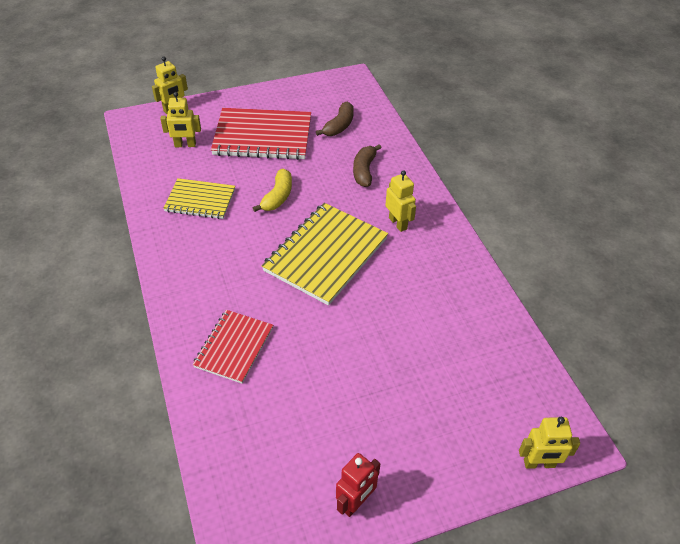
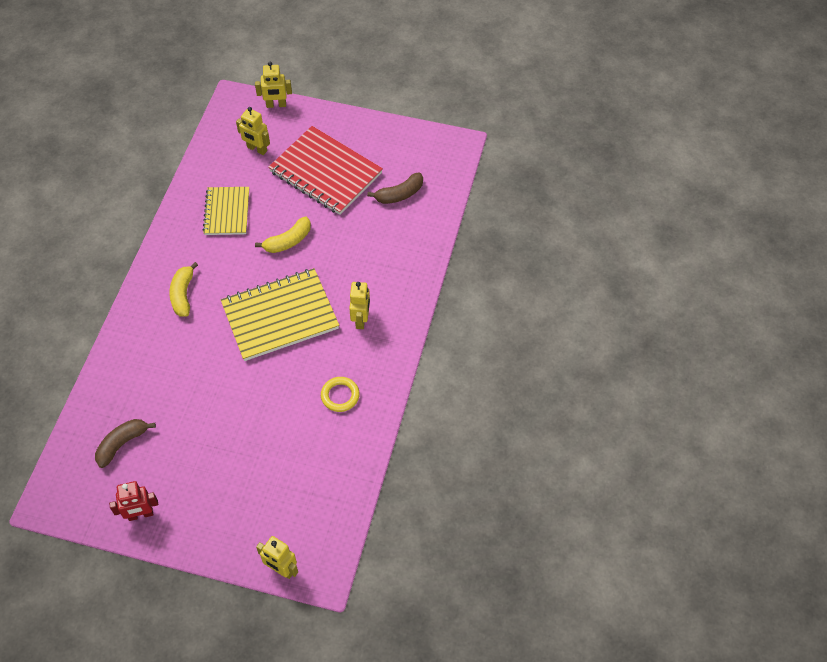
camera: 35 degrees right, 10 degrees up
yellow notebook [163,178,235,219] -> yellow notebook turned 45 degrees clockwise [203,187,249,235]
red notebook [192,310,273,384] -> none
brown banana [353,144,382,187] -> brown banana moved to [95,419,156,468]
none -> yellow banana [169,262,198,317]
none -> yellow ring [321,377,360,412]

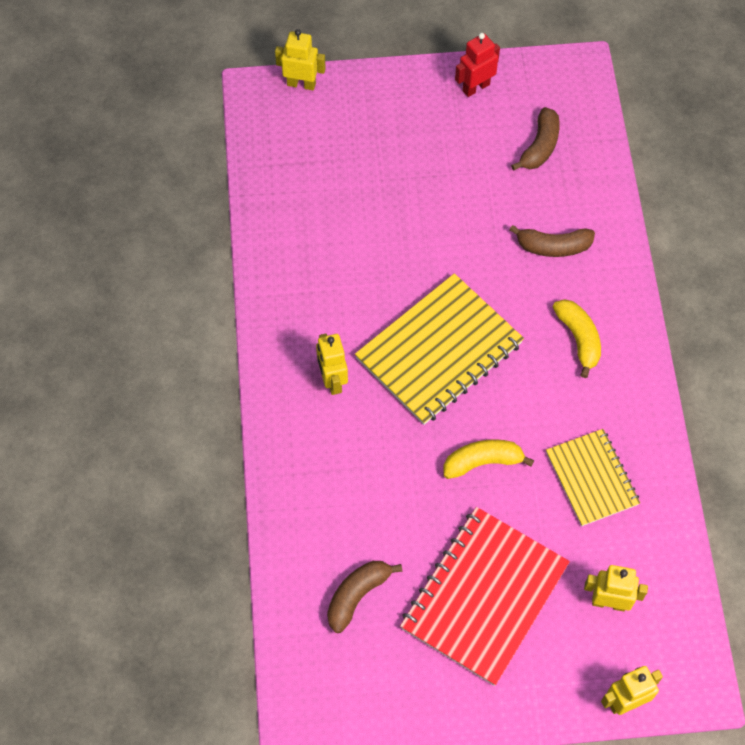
camera: 160 degrees right, 5 degrees up
yellow banana [255,217,311,253] -> yellow banana turned 45 degrees clockwise [443,439,534,479]
red notebook [268,126,383,215] -> red notebook turned 75 degrees counterclockwise [400,507,570,686]
yellow ring [321,377,360,412] -> none
none -> brown banana [509,225,595,257]

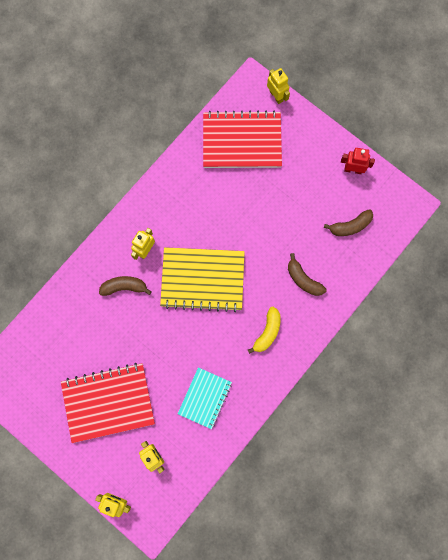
camera: 45 degrees right, 15 degrees up
brown banana [327,561,402,633] -> brown banana moved to [99,276,152,296]
yellow banana [443,439,534,479] -> none
yellow notebook [546,429,640,526] -> turquoise notebook [178,367,232,429]
none -> red notebook [203,110,282,168]

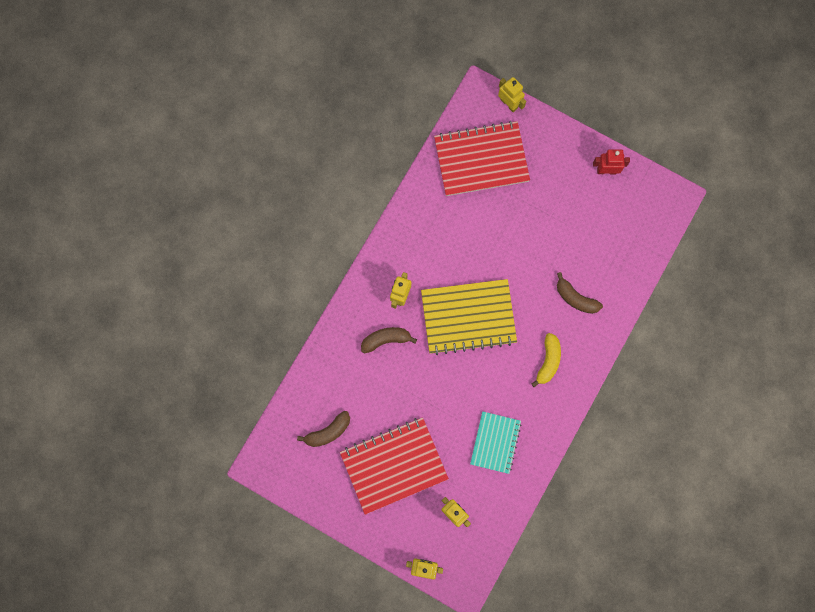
camera: 10 degrees left, 0 degrees up
brown banana [324,209,373,236] -> brown banana moved to [297,411,350,447]

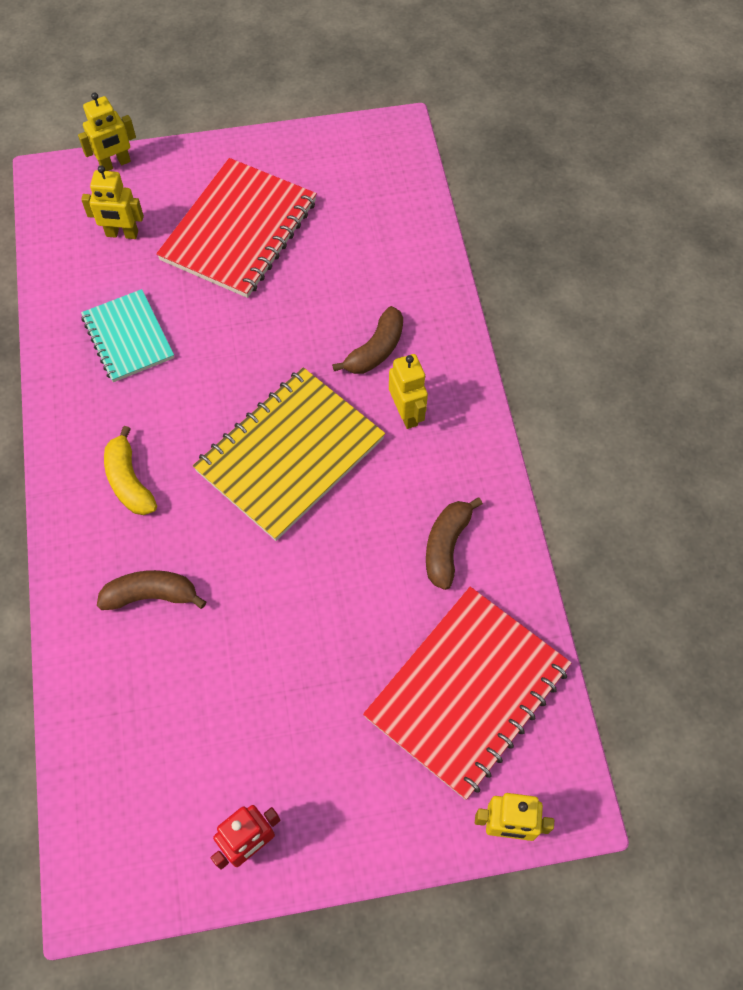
camera: 140 degrees right, 15 degrees down
brown banana [297,411,350,447] -> brown banana moved to [426,497,483,590]

